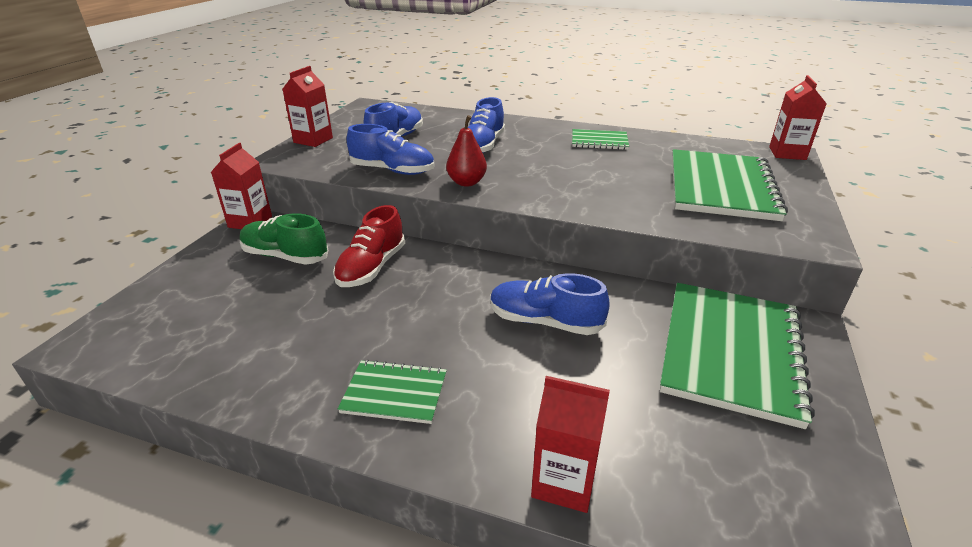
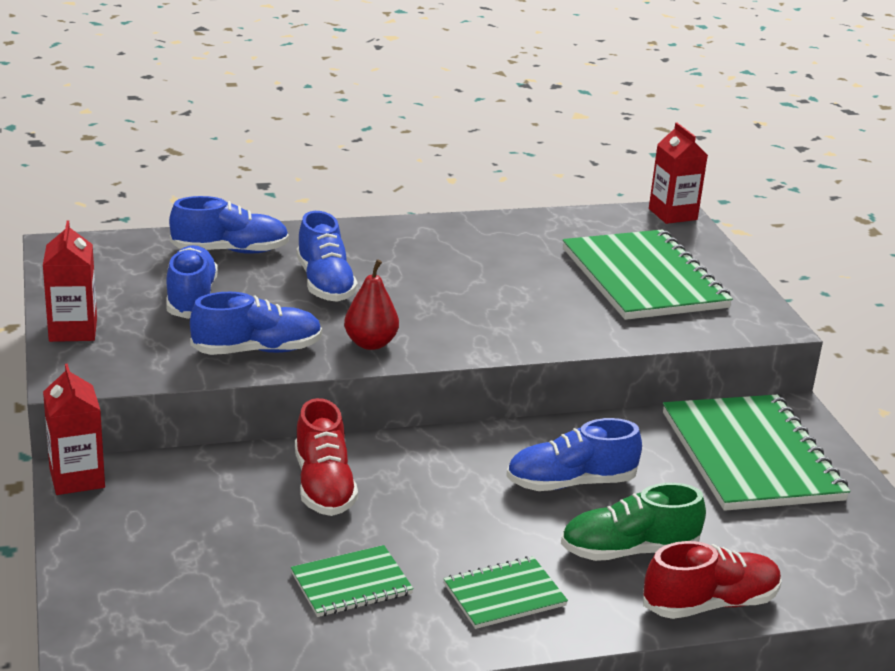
camera: 35 degrees left, 5 degrees down
green shoe [240,213,328,265] -> green shoe moved to [561,483,706,561]
red carton [531,376,610,513] -> red shoe [643,541,782,619]
green notebook [572,129,629,150] -> green notebook moved to [291,545,413,617]
none -> blue shoe [169,196,289,254]

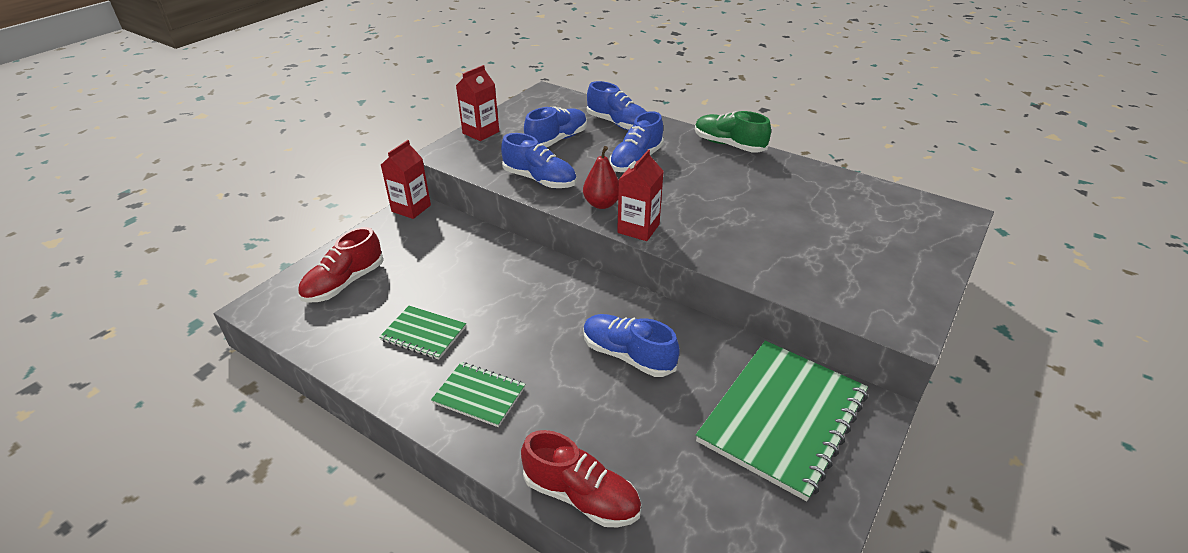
camera: 50 degrees right, 10 degrees up
red shoe [295,398,358,516] -> red shoe moved to [298,227,384,303]
green shoe [561,483,706,561] -> green shoe moved to [695,111,771,153]
green notebook [563,229,733,320] -> none
red carton [649,122,708,224] -> red carton moved to [617,150,664,241]

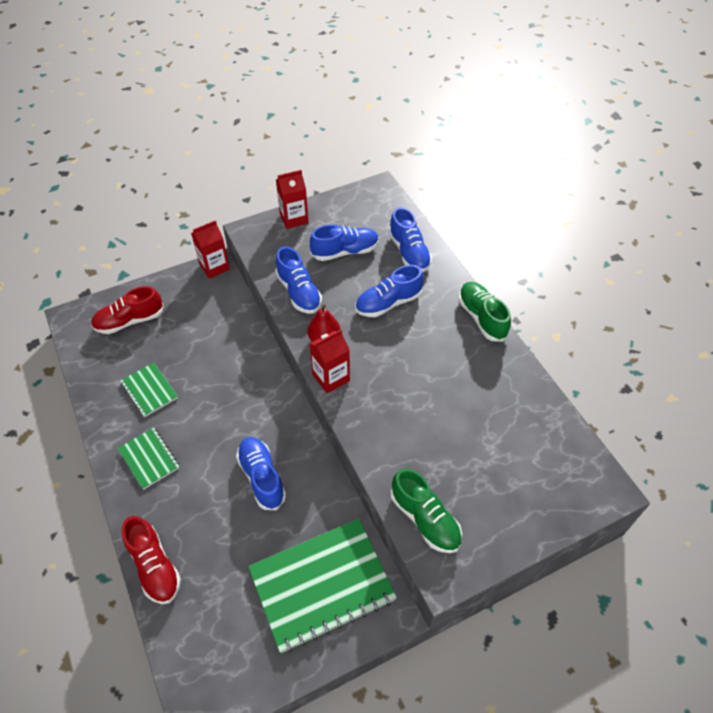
camera: 30 degrees right, 15 degrees up
none -> green shoe [391,469,462,553]

